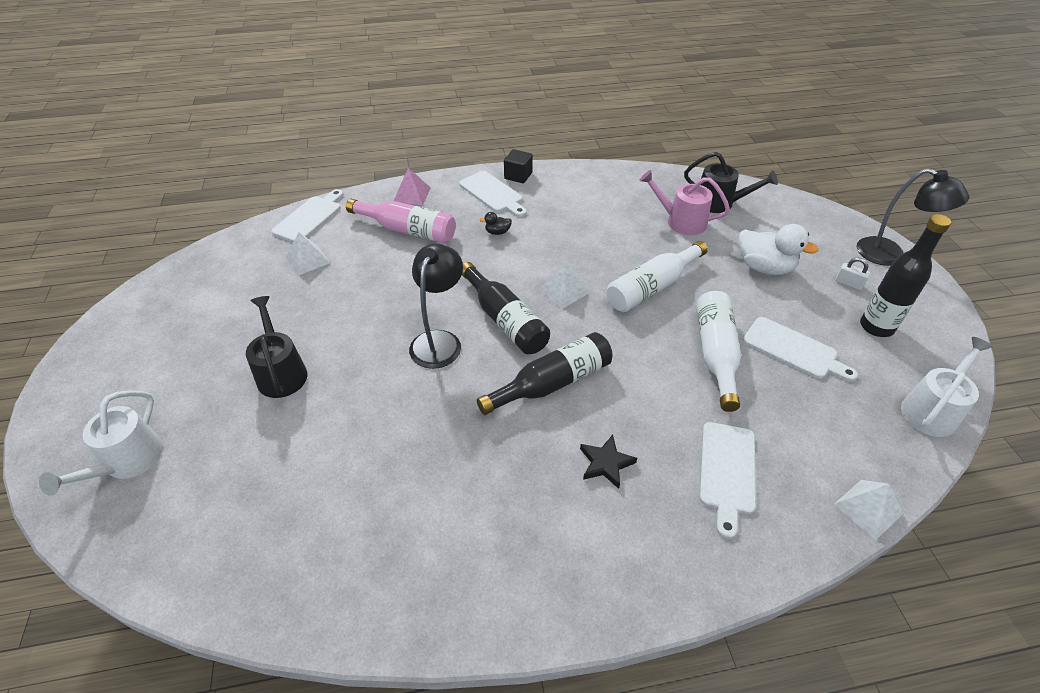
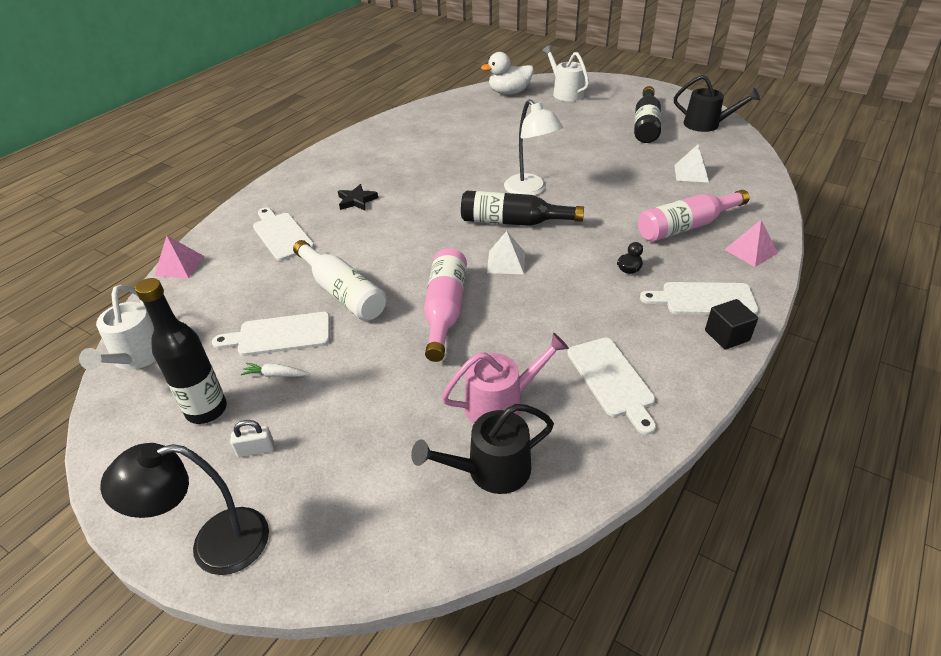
camera: 135 degrees right, 5 degrees down
black watering can [246,296,307,398] -> black watering can moved to [674,75,760,132]
white cutting board [271,189,343,242] -> white cutting board moved to [567,338,656,435]
black lamp [409,244,463,369] -> white lamp [504,99,563,196]
black bottle [477,332,613,415] -> black bottle moved to [634,86,661,143]
white bottle [607,241,708,312] -> pink bottle [424,248,467,362]
white duck [739,224,819,275] -> white duck moved to [481,52,534,95]
white pyramid [834,480,904,540] -> pink pyramid [154,236,204,278]
none -> white carrot [241,363,309,377]

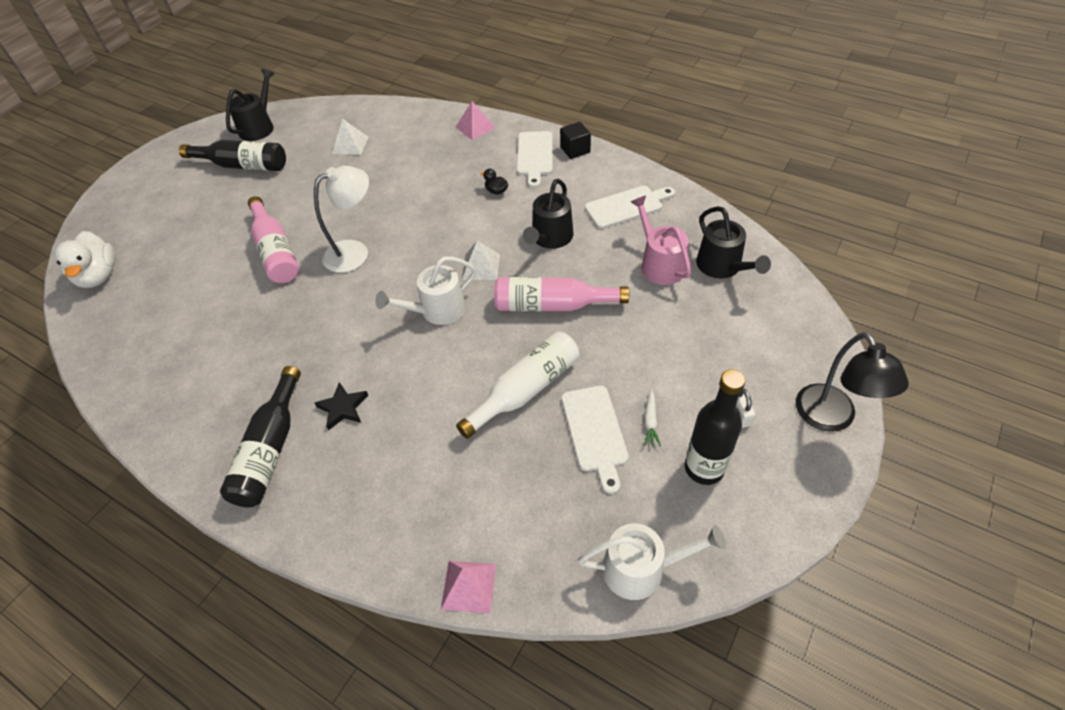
camera: 90 degrees left, 10 degrees up
white cutting board [253,208,315,261] -> none
black bottle [461,191,584,226] -> black bottle moved to [220,366,301,507]
white watering can [542,45,589,101] -> white watering can moved to [375,256,476,325]
pink bottle [638,190,750,242] -> pink bottle moved to [248,196,299,283]
none -> black watering can [523,179,573,249]

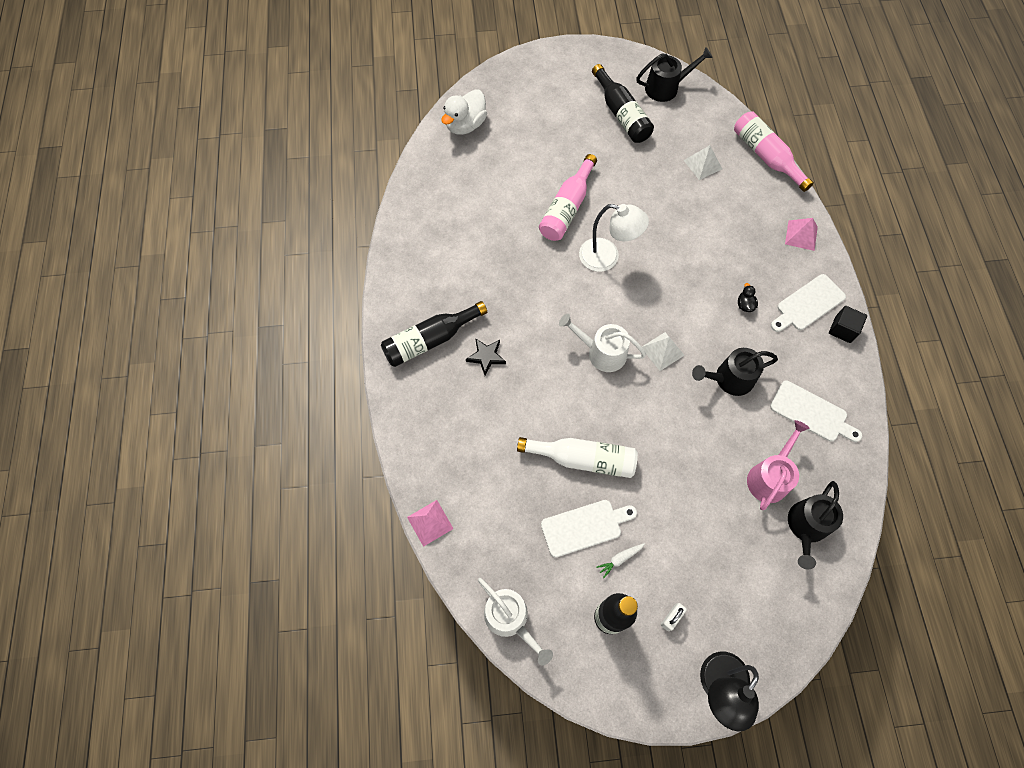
camera: 50 degrees right, 15 degrees up
pink bottle [494,277,629,311] -> pink bottle moved to [734,111,814,192]
white cutting board [561,386,629,494] -> white cutting board turned 150 degrees counterclockwise [541,500,637,557]

